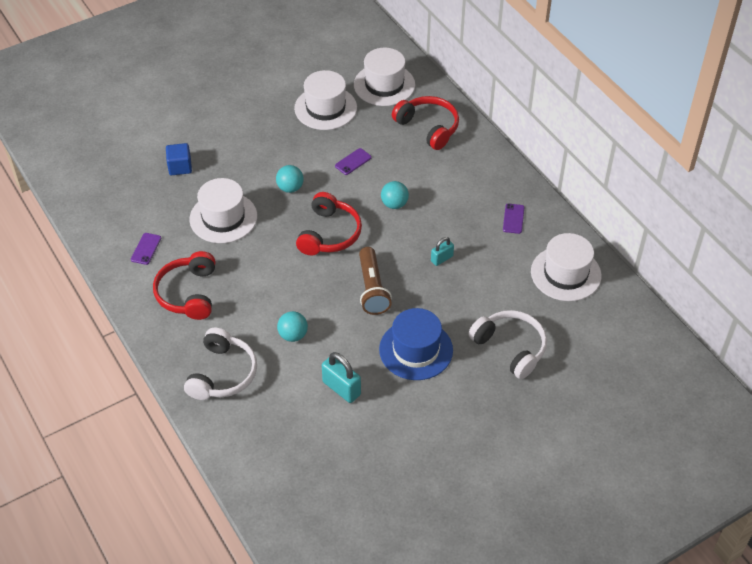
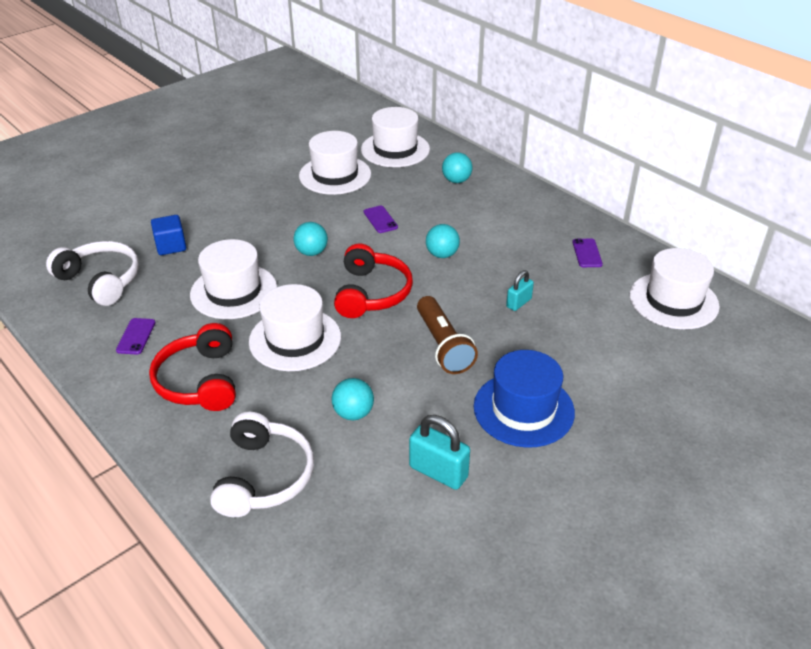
camera: 10 degrees left, 10 degrees down
purple phone [335,148,372,175] -> purple phone turned 60 degrees counterclockwise [364,206,398,233]
red headphones [392,96,459,150] -> turquoise ball [442,152,473,183]
white headphones [468,310,547,379] -> white headphones moved to [46,241,139,306]
none -> white hat [249,284,341,371]

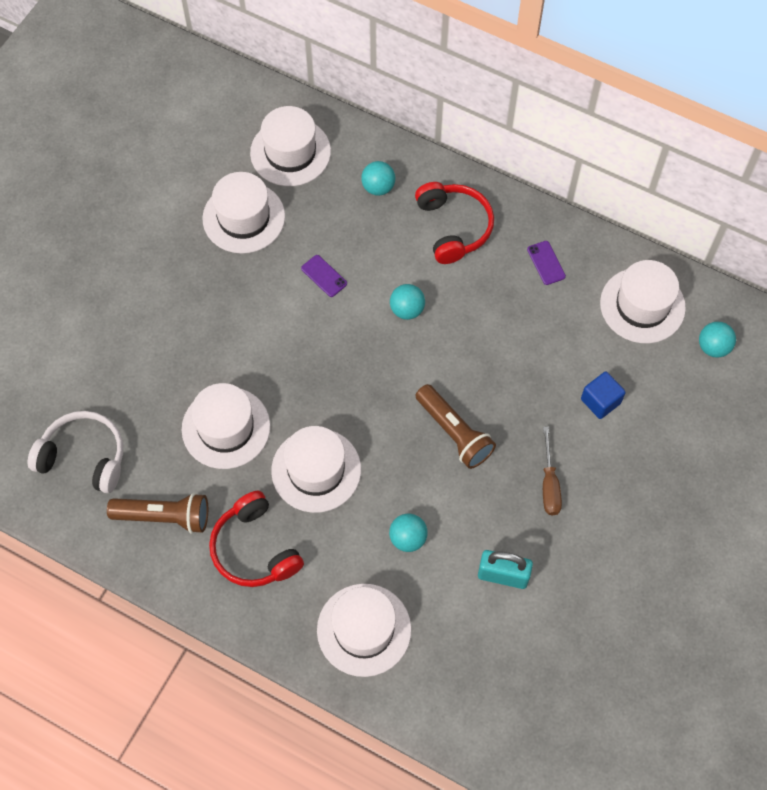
camera: 20 degrees left, 25 degrees up
purple phone [116,318,156,355] -> brown flashlight [107,493,208,534]
blue cube [151,215,186,255] -> blue cube moved to [581,372,626,419]
white headphones [210,412,314,517] -> white hat [317,584,411,677]
turquoise ball [294,222,328,256] -> turquoise ball moved to [699,322,736,358]
red headphones [334,243,413,318] -> red headphones moved to [415,182,494,264]
blue hat [474,350,575,448] -> brown screwdriver [543,427,562,515]
turquoise padlock [506,270,534,311] -> none

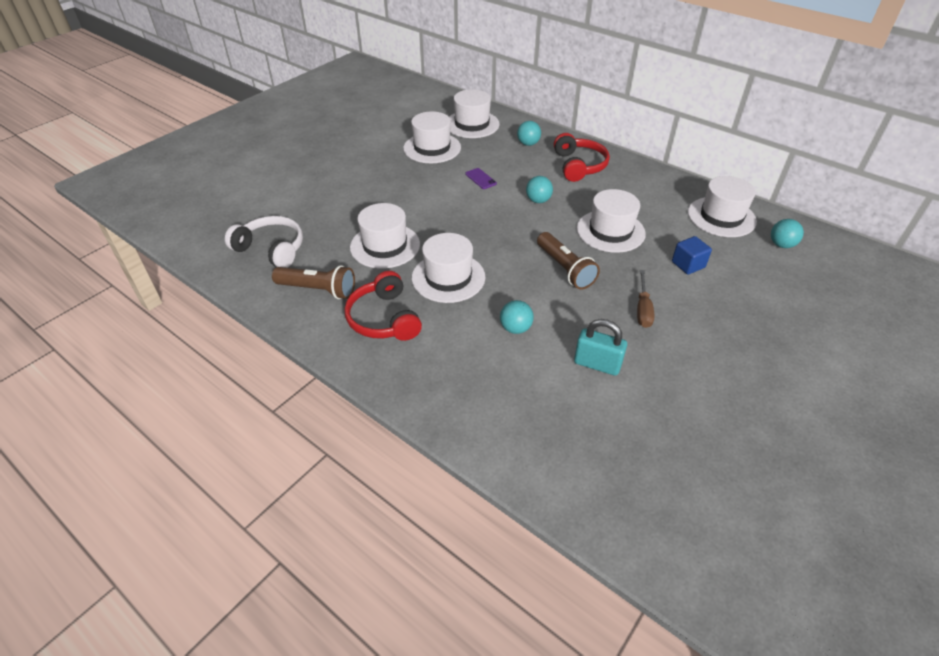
camera: 10 degrees right, 20 degrees down
white hat [317,584,411,677] -> white hat moved to [577,189,646,253]
purple phone [527,241,566,285] -> none

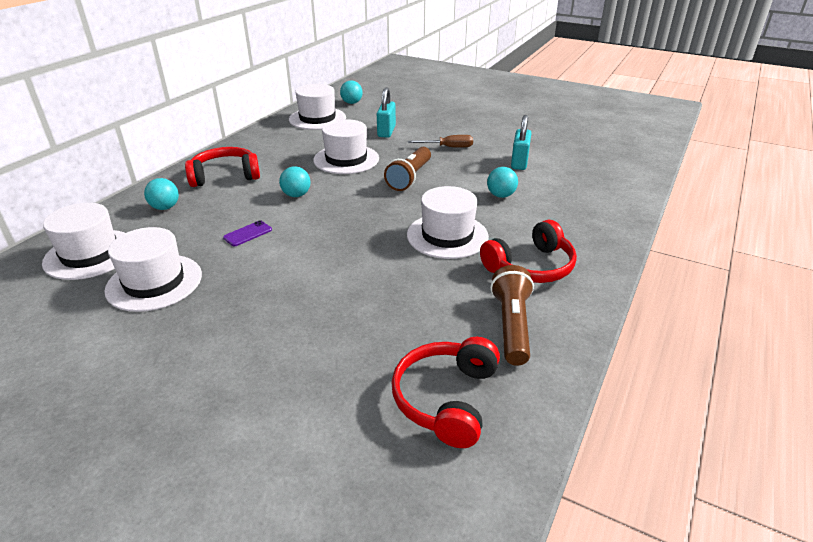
camera: 100 degrees left, 10 degrees down
white headphones [225,216,303,268] -> red headphones [391,337,500,448]
white hat [350,203,420,269] -> none
brown flashlight [537,232,600,290] -> brown flashlight turned 150 degrees clockwise [384,147,431,191]
blue cube [672,236,712,274] -> turquoise padlock [377,87,396,138]

